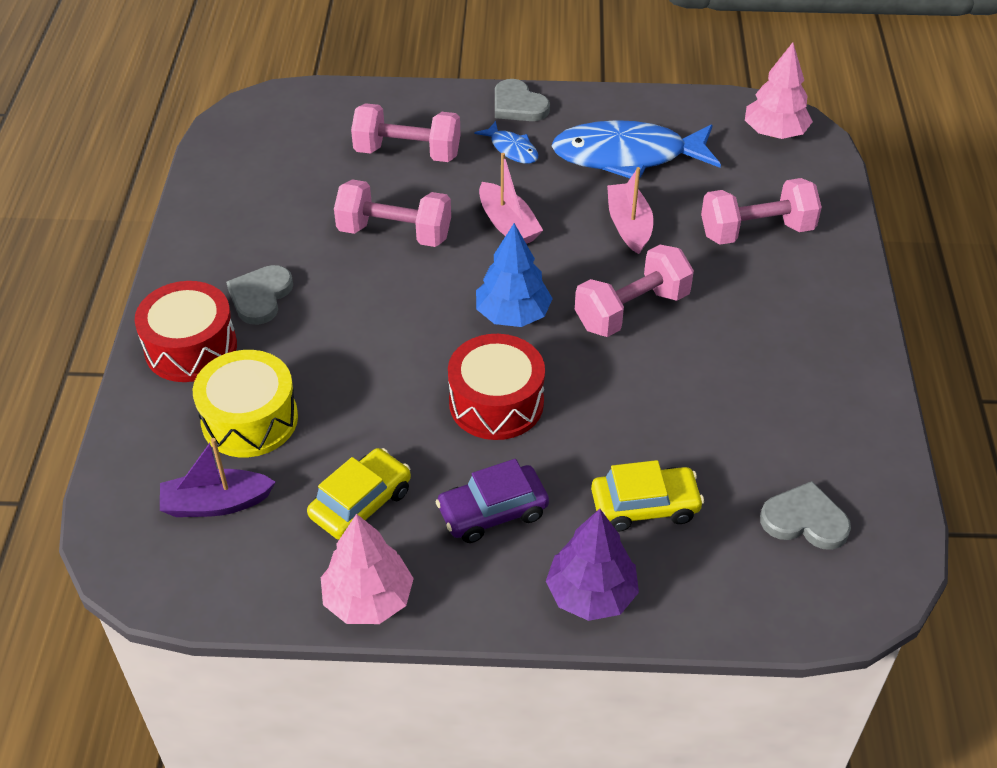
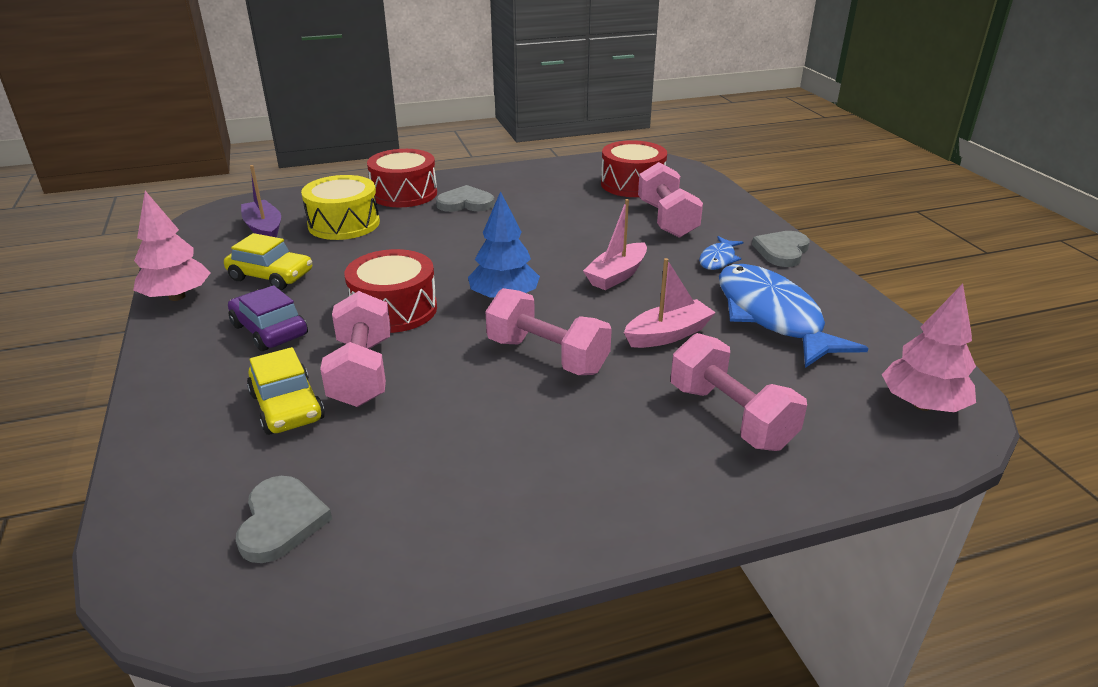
camera: 70 degrees right, 15 degrees down
pink dumbbell [334,180,451,247] -> pink dumbbell moved to [320,291,391,407]
purple tree [546,509,639,621] -> none
none -> red drum [601,140,667,197]

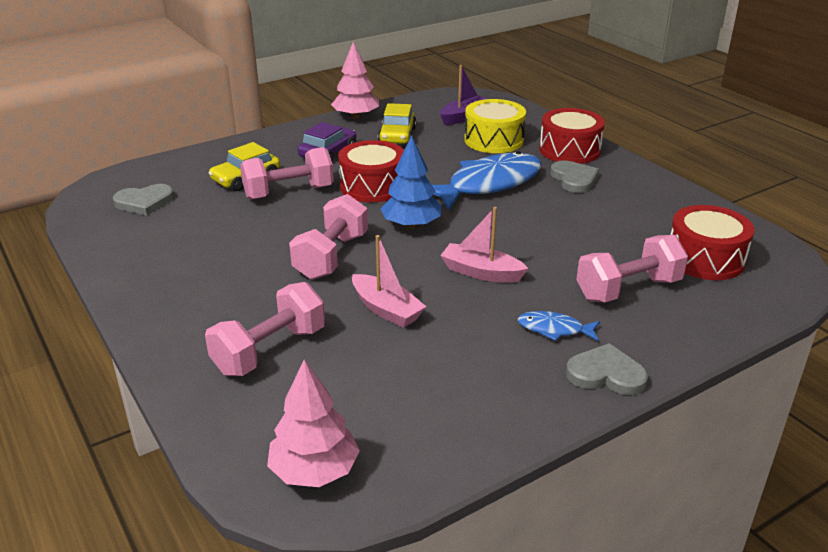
camera: 75 degrees right, 0 degrees up
blue fish [719,264,868,368] -> blue fish moved to [432,151,541,210]

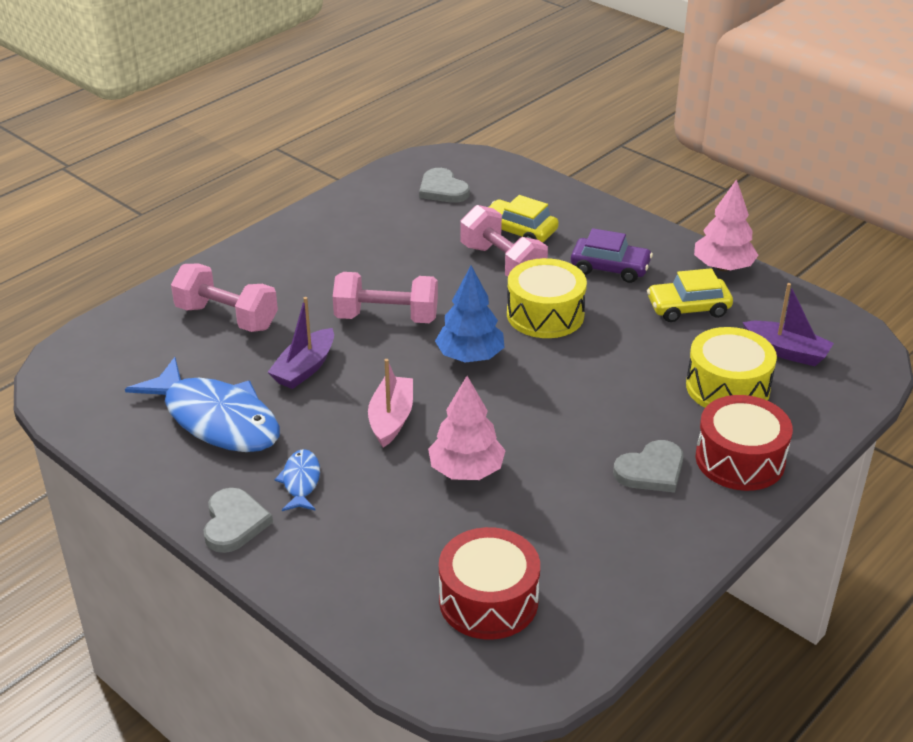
camera: 75 degrees right, 5 degrees up
pink tree [267,359,360,487] -> pink tree moved to [428,376,506,480]
red drum [338,140,404,202] -> yellow drum [507,258,587,338]
pink boat [352,235,427,328] -> purple boat [268,297,334,389]
blue fish [432,151,541,210] -> blue fish moved to [125,357,280,452]
pink dumbbell [576,235,688,302] -> none

